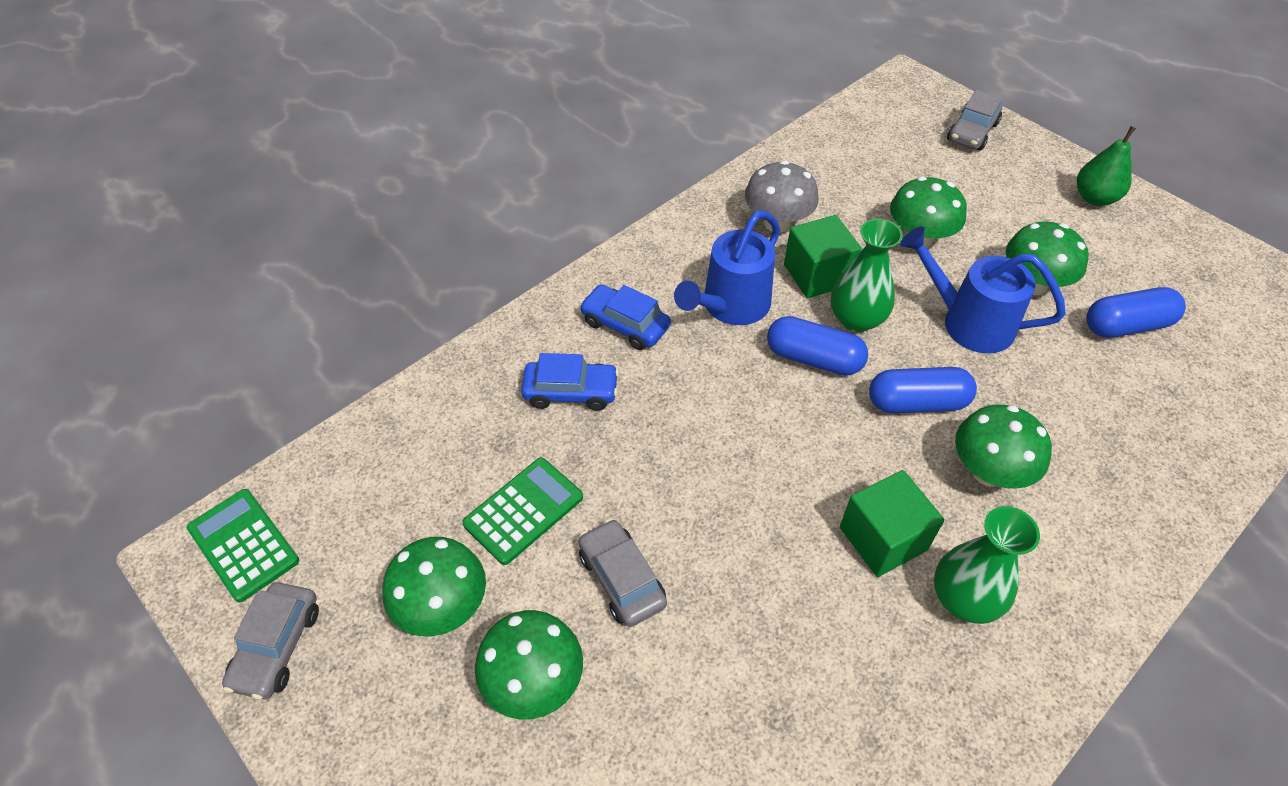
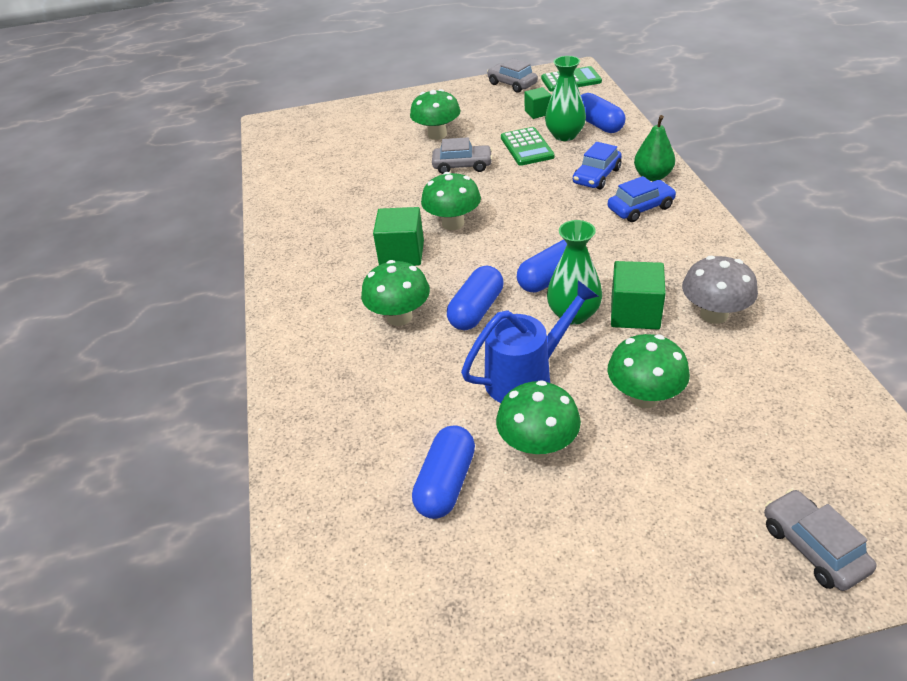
camera: 125 degrees right, 10 degrees down
green mushroom [383,537,486,637] -> green mushroom moved to [421,172,481,230]
blue watering can [674,210,780,325] -> none
green vase [934,506,1040,624] -> green vase moved to [545,56,586,141]
green pear [1077,126,1136,206] -> green pear moved to [634,115,675,181]
none -> green cube [524,87,551,119]
none -> blue capsule [581,93,625,133]

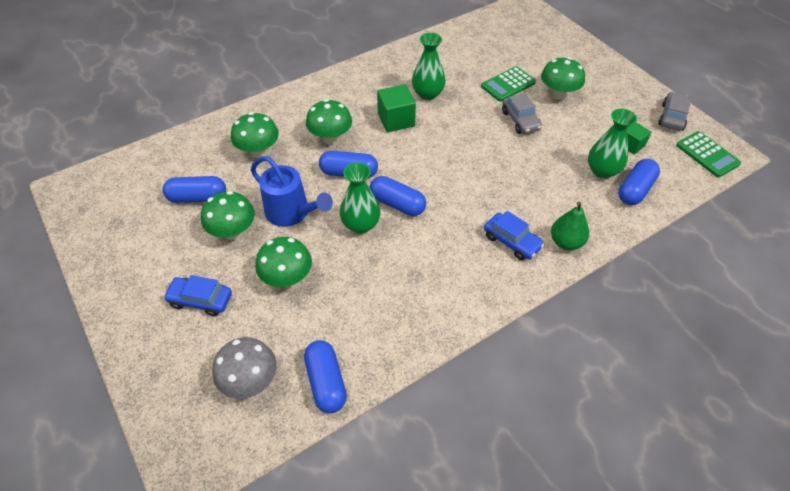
camera: 65 degrees right, 10 degrees up
green mushroom [421,172,481,230] -> green mushroom moved to [231,112,279,158]
green calculator [501,127,555,166] -> green calculator moved to [481,66,536,102]
blue car [573,142,622,190] -> blue car moved to [163,275,232,317]
green cube [611,261,666,330] -> none
grey mushroom [682,256,758,324] -> grey mushroom moved to [212,337,277,399]
grey car [764,489,876,591] -> none
none -> blue capsule [304,340,347,413]
none -> green vase [412,33,446,100]

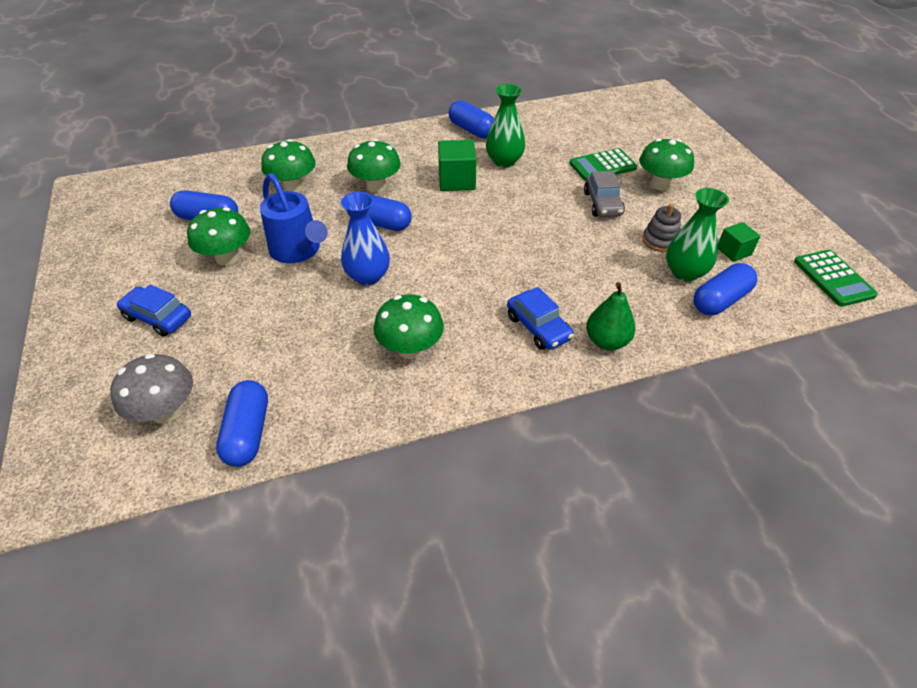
camera: 15 degrees right, 5 degrees down
green mushroom [255,237,312,287] -> green mushroom moved to [373,294,444,359]
green vase [340,162,380,233] -> blue vase [341,192,390,285]
blue capsule [370,176,426,216] -> blue capsule moved to [449,100,494,139]
grey car [658,92,691,131] -> none
none -> grey stacking toy [642,204,681,252]

